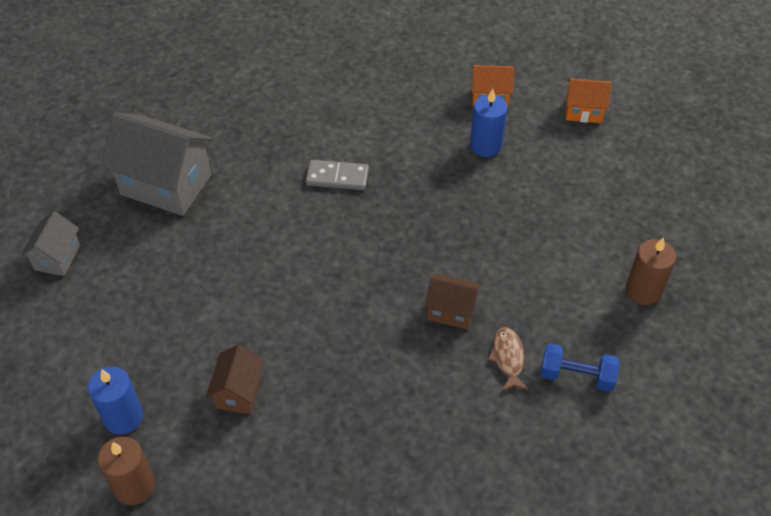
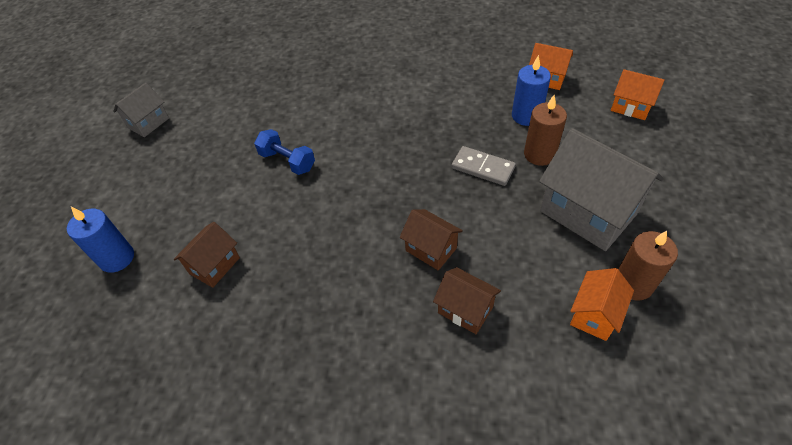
camera: 25 degrees right, 0 degrees up
brown candle [98,437,155,505] -> brown candle moved to [524,95,567,166]
grey house [101,112,213,216] -> grey house moved to [539,128,664,251]
grey domino [306,160,369,190] -> grey domino moved to [452,146,516,186]
brown fish [487,327,529,391] -> brown house [433,267,501,334]
blue dumbbell [541,343,619,392] -> blue dumbbell moved to [254,129,315,175]
none -> orange house [570,268,634,341]

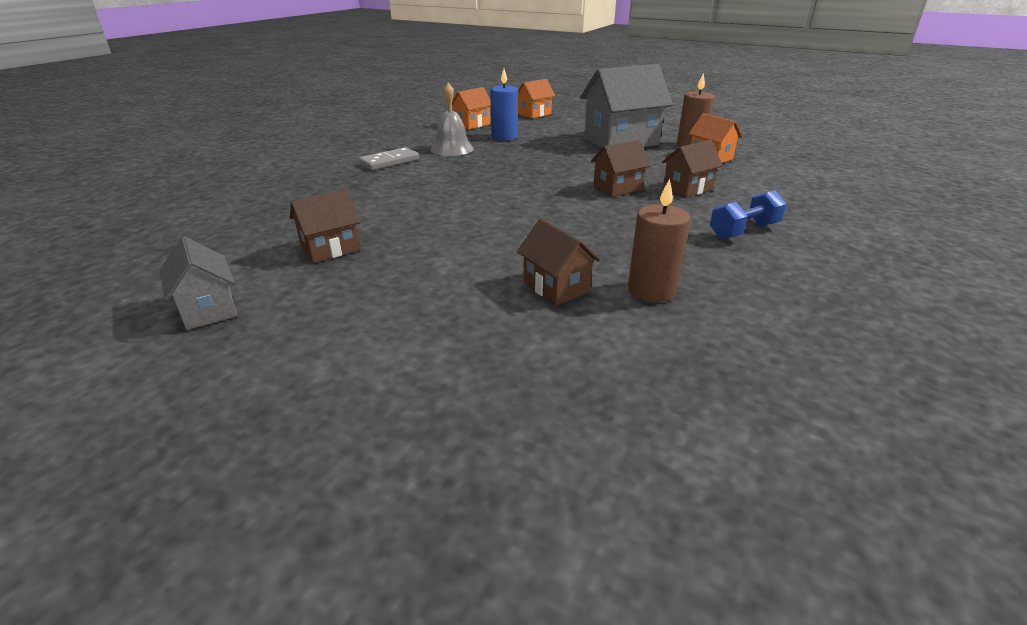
camera: 70 degrees left, 20 degrees down
blue candle [67,207,134,273] -> none
blue dumbbell [254,129,315,175] -> blue dumbbell moved to [710,190,786,239]
grey domino [452,146,516,186] -> grey domino moved to [359,147,419,170]
brown candle [524,95,567,166] -> brown candle moved to [628,179,690,302]
none -> brown house [290,190,360,263]
none -> grey bell [431,83,474,156]

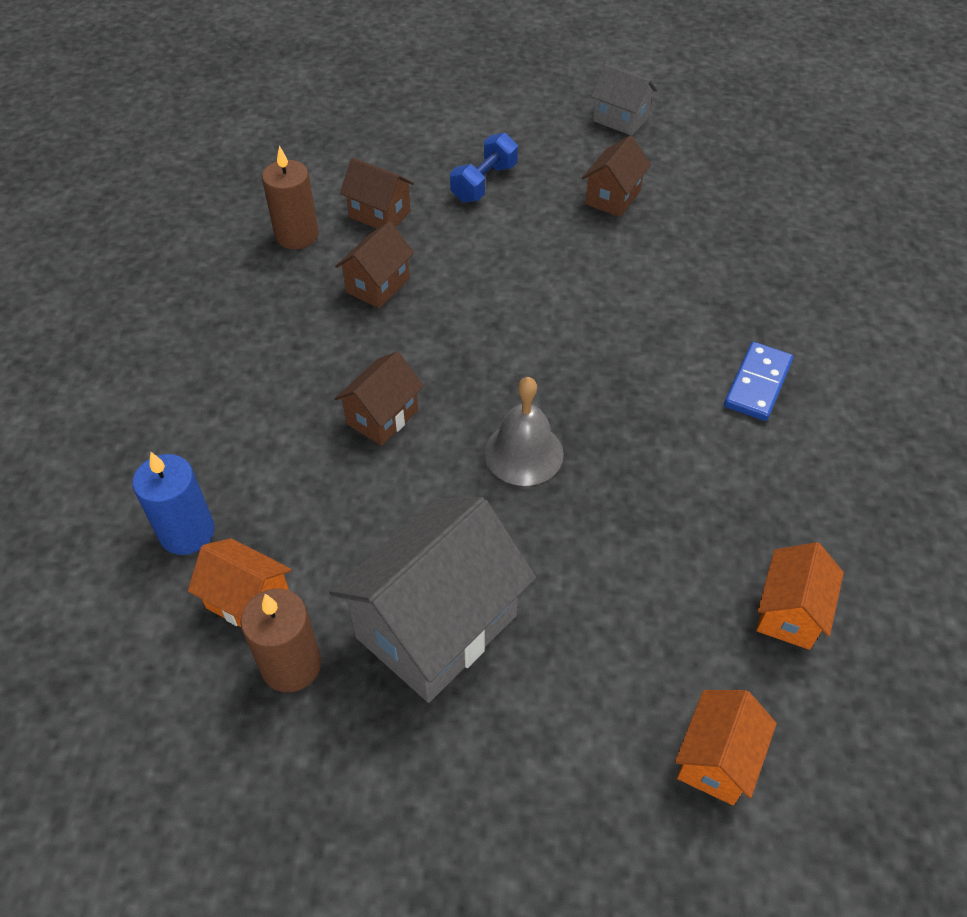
camera: 155 degrees right, 20 degrees up
grey domino [359,147,419,170] -> blue domino [724,342,793,421]
grey bell [431,83,474,156] -> grey bell moved to [484,377,564,486]
blue candle [490,69,518,140] -> blue candle moved to [133,452,215,555]
brown house [662,140,723,197] -> brown house moved to [335,221,414,308]
blue dumbbell [710,190,786,239] -> blue dumbbell moved to [450,133,518,203]

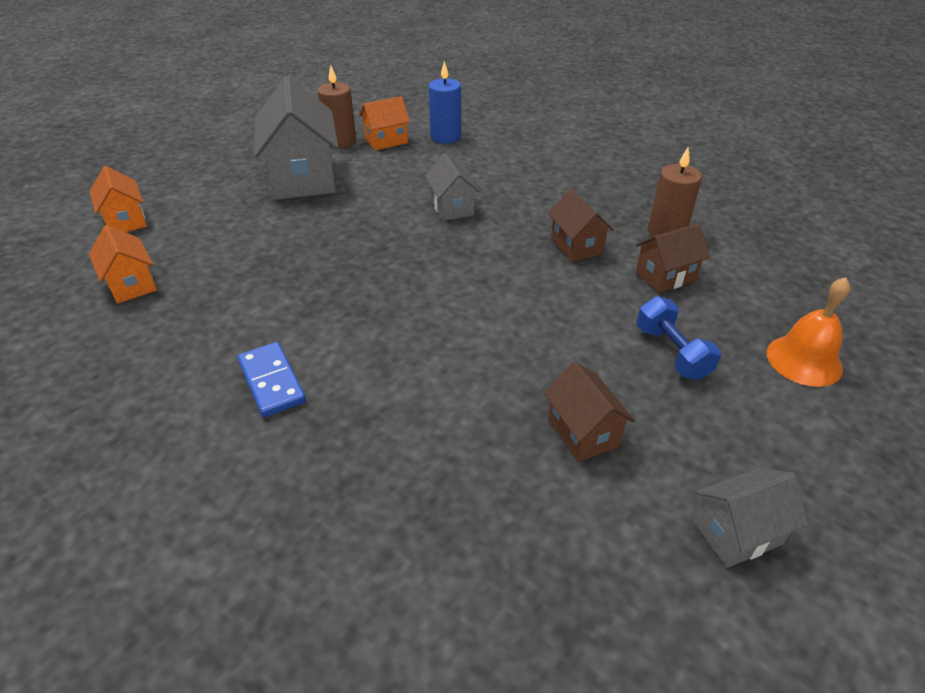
camera: 125 degrees right, 10 degrees down
brown house [335,352,424,446] -> grey house [425,153,480,221]
grey bell [484,377,564,486] -> none
none -> orange bell [767,277,851,387]

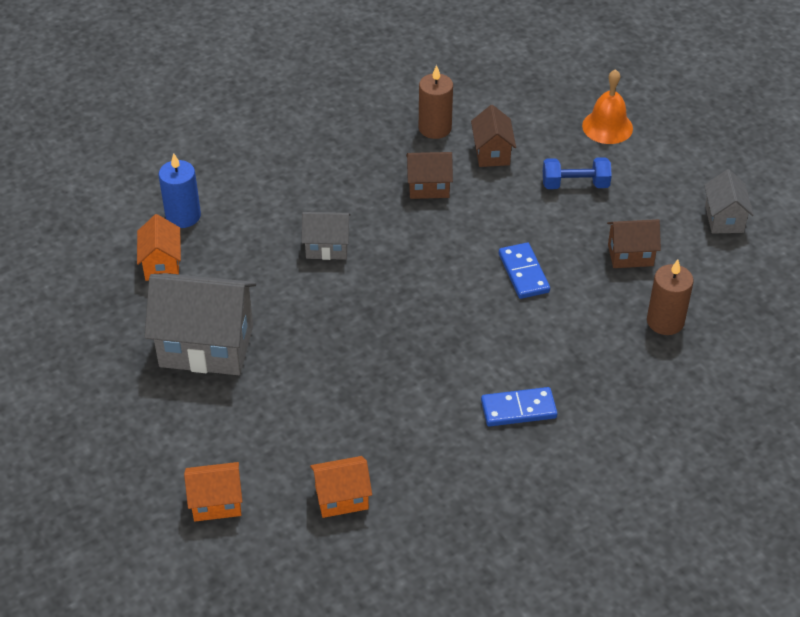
camera: 70 degrees left, 5 degrees up
brown candle [318,65,356,148] -> brown candle moved to [647,260,694,335]
none -> blue domino [499,243,550,299]

